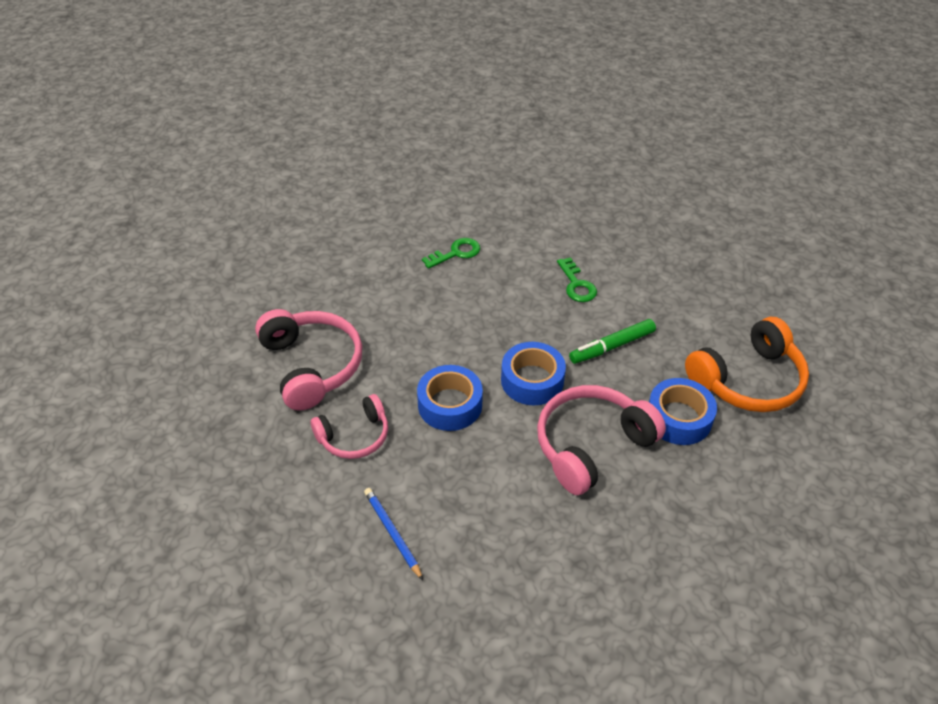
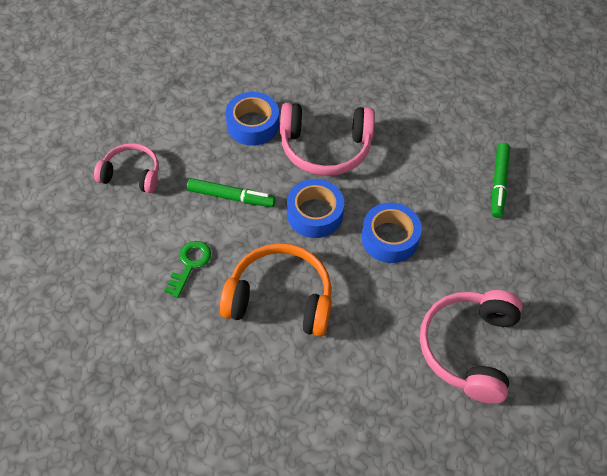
camera: 140 degrees left, 10 degrees up
pink headphones [310,394,388,459] -> pink headphones moved to [94,143,159,193]
blue pencil [364,488,423,580] -> green marker [491,143,510,218]
green key [422,238,480,269] -> none
orange headphones [685,317,809,412] -> orange headphones moved to [220,243,332,337]

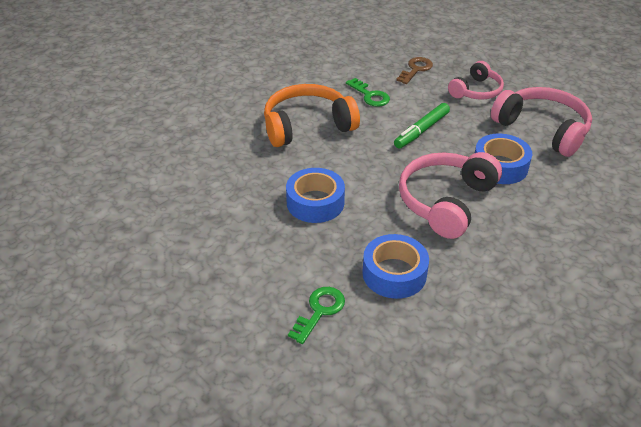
camera: 120 degrees right, 15 degrees down
orange headphones [220,243,332,337] -> orange headphones turned 150 degrees counterclockwise [264,84,360,147]
blue tape [287,179,344,238] -> blue tape moved to [362,234,429,299]
pink headphones [420,290,523,404] -> pink headphones moved to [491,87,592,157]
green marker [491,143,510,218] -> green key [288,287,345,344]
none -> brown key [396,57,433,84]

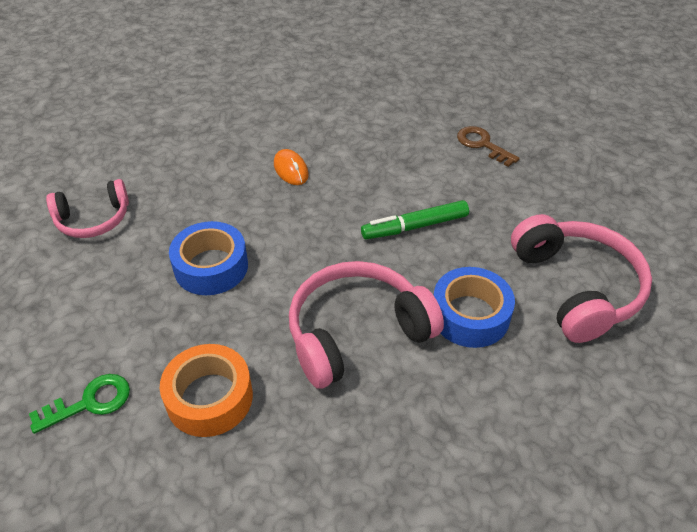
camera: 30 degrees right, 5 degrees up
orange headphones [264,84,360,147] -> orange mouse [274,149,309,185]
green key [346,78,390,107] -> none
blue tape [362,234,429,299] -> orange tape [160,344,253,437]
brown key [396,57,433,84] -> brown key turned 105 degrees counterclockwise [457,126,520,167]
pink headphones [448,61,504,100] -> pink headphones moved to [46,179,129,238]

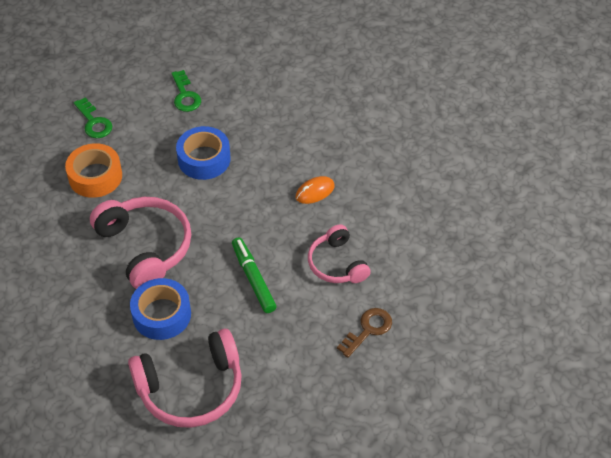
camera: 85 degrees right, 5 degrees up
pink headphones [46,179,129,238] -> pink headphones moved to [308,224,371,283]
none -> green key [171,70,201,112]

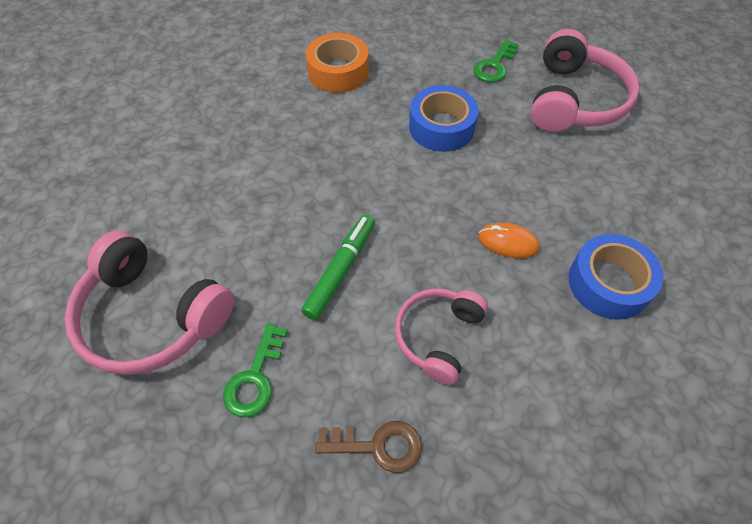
camera: 50 degrees right, 5 degrees up
green key [74,97,112,138] -> green key moved to [223,323,288,417]
pink headphones [90,197,191,289] -> pink headphones moved to [531,29,640,132]
blue tape [130,278,191,340] -> blue tape moved to [569,234,663,320]

